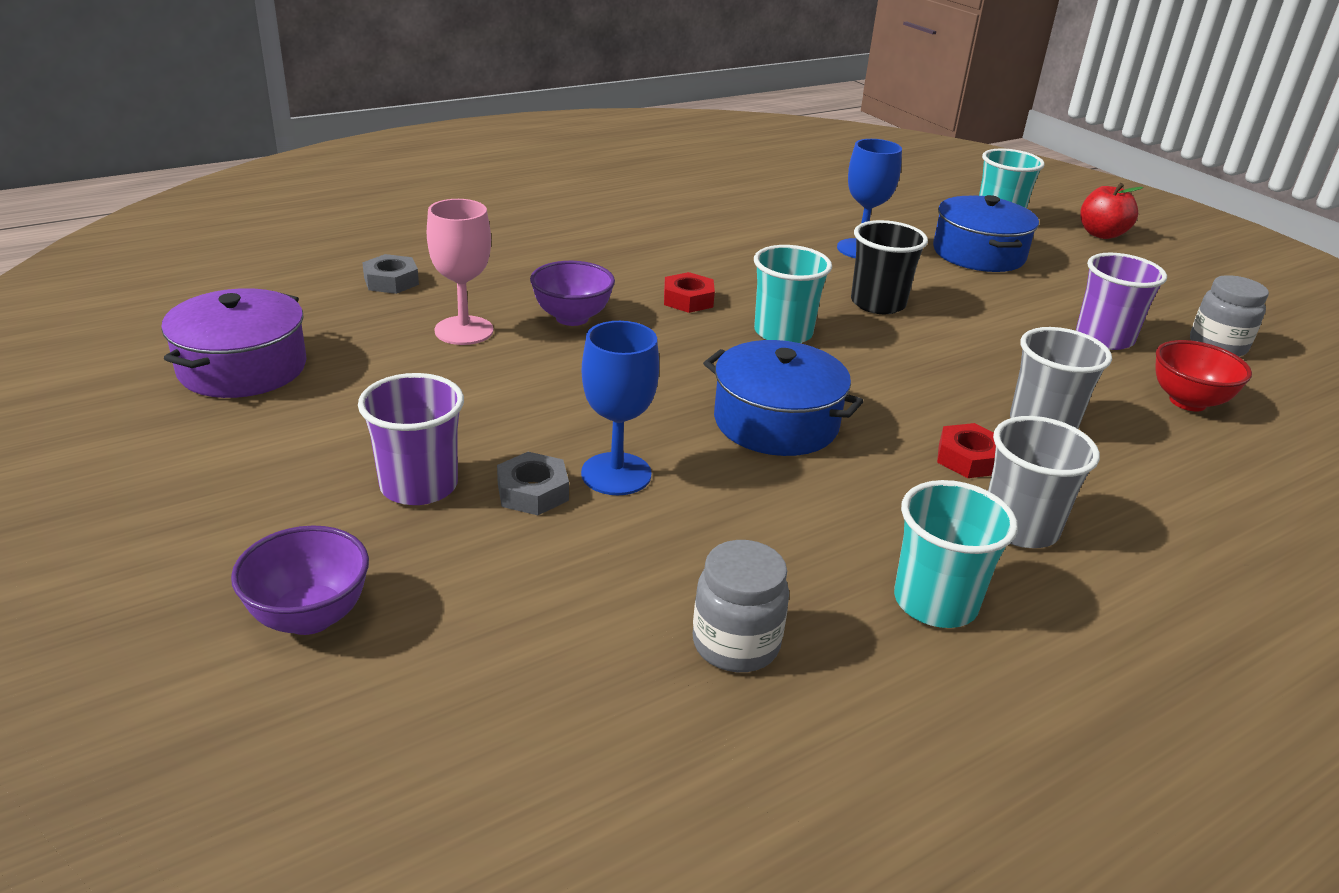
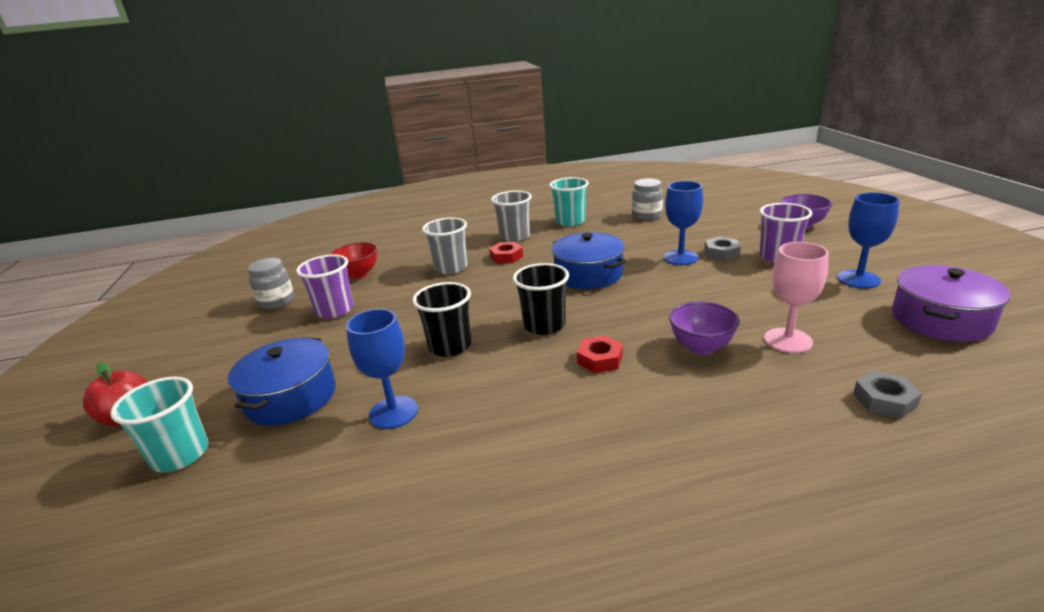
camera: 155 degrees left, 5 degrees down
turquoise cup [754,245,832,343] -> black cup [513,263,569,335]
none -> blue goblet [837,193,900,288]

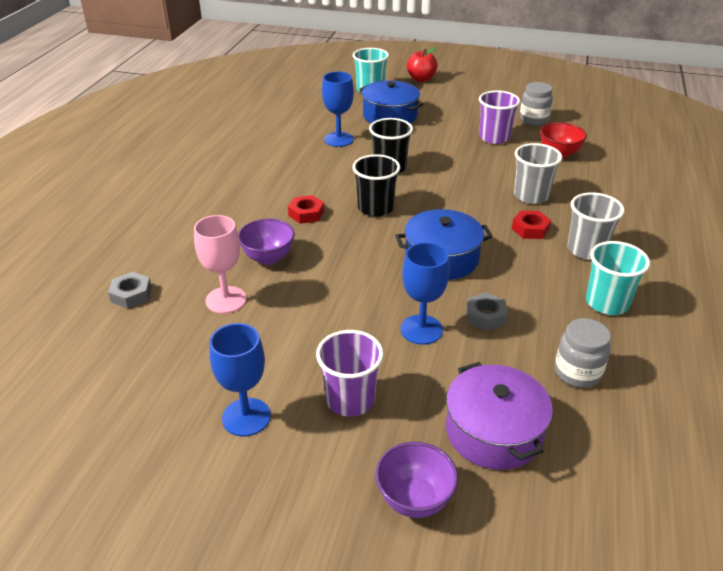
camera: 115 degrees right, 10 degrees up
grey nut [705,237,741,261] -> grey nut moved to [466,292,507,331]
purple pot [892,265,1010,342] -> purple pot moved to [446,362,553,470]

